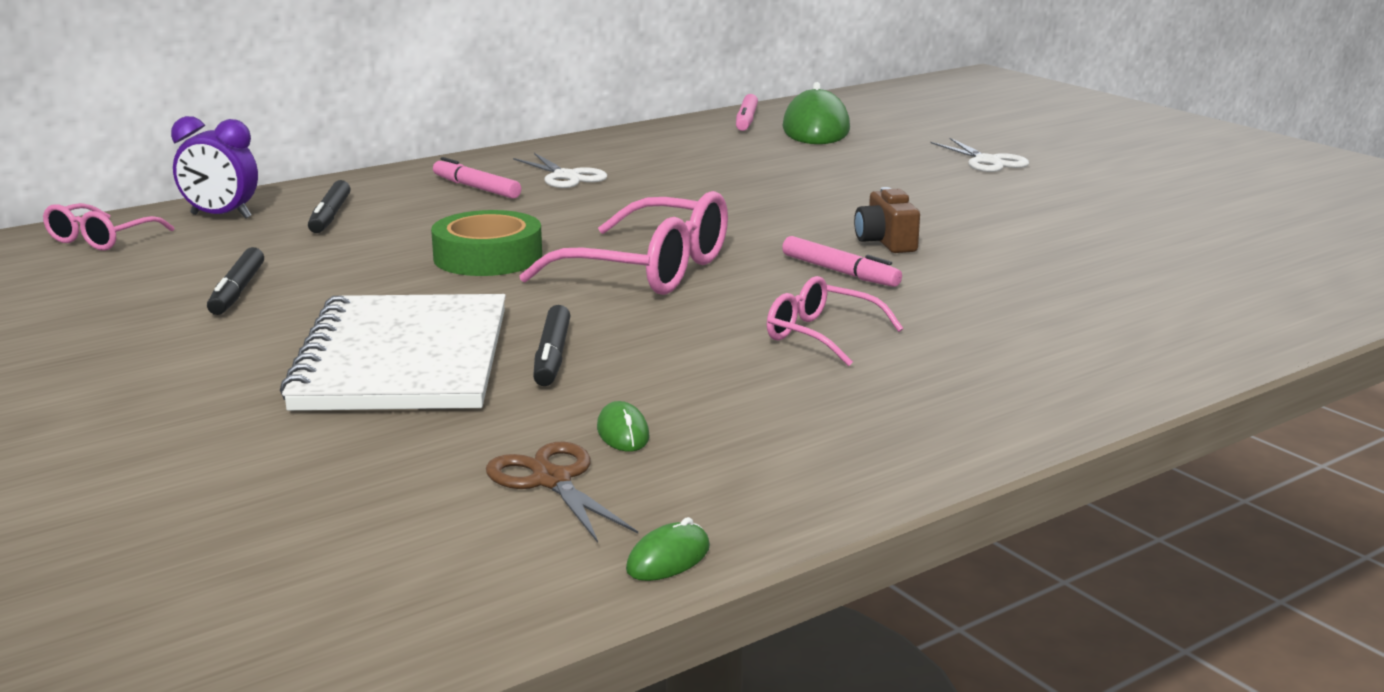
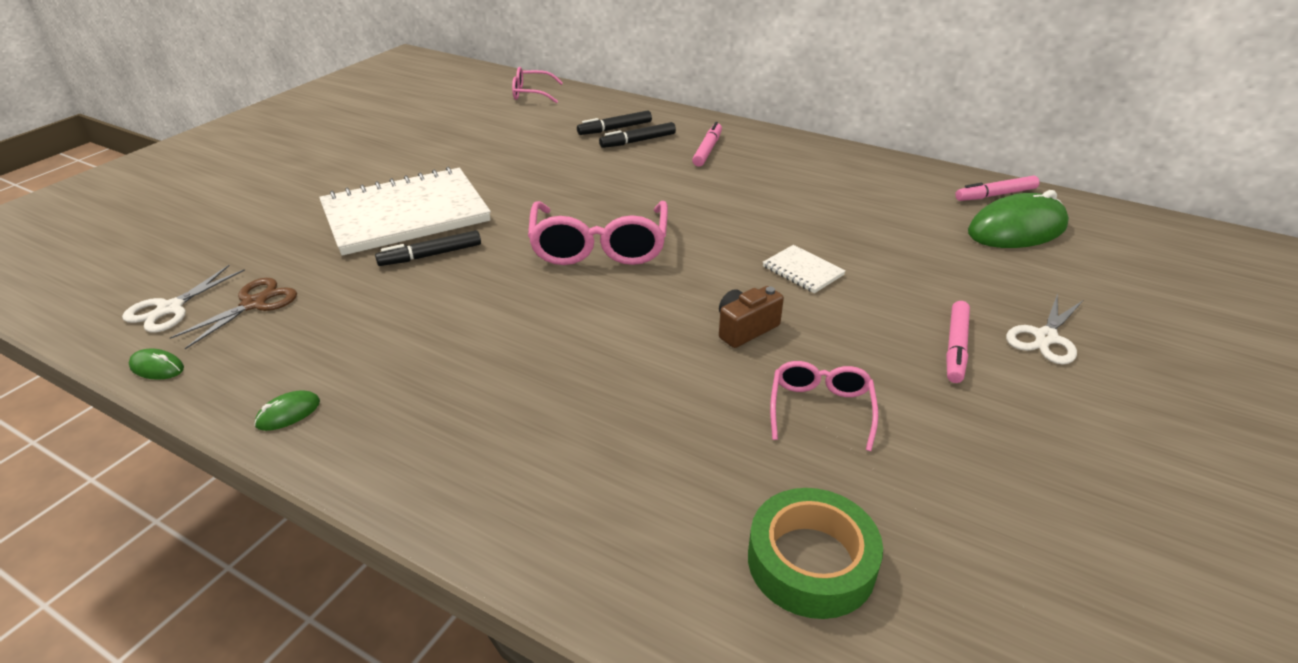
camera: 65 degrees right, 15 degrees up
purple clock [171,116,258,219] -> none
black marker [207,247,264,315] -> black marker moved to [599,122,676,148]
green tape [431,210,542,276] -> green tape moved to [748,488,883,619]
white scissors [513,153,608,188] -> white scissors moved to [122,265,245,333]
green mouse [597,401,649,452] -> green mouse moved to [254,390,320,431]
pink glasses [767,276,903,367] -> pink glasses moved to [770,361,878,451]
pink marker [782,236,902,287] -> pink marker moved to [946,301,970,383]
none -> white notebook [762,245,846,293]

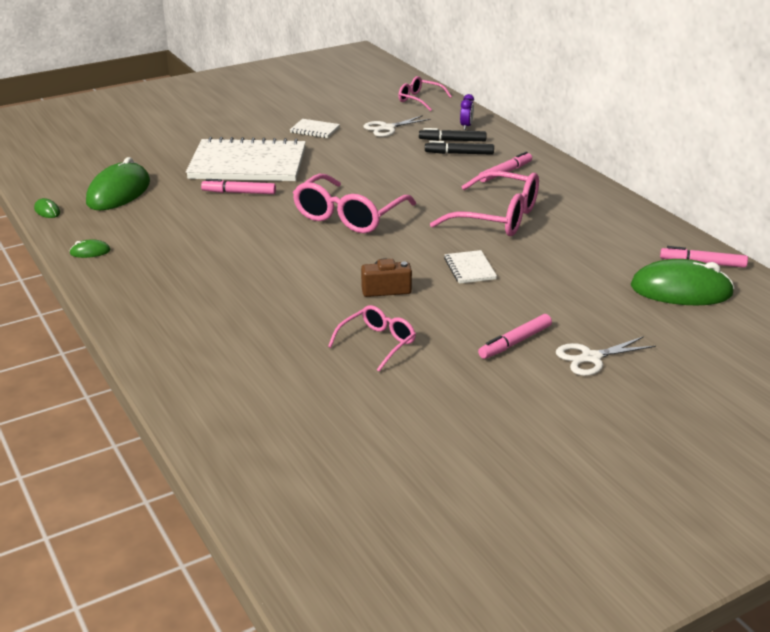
camera: 30 degrees right, 5 degrees down
white scissors [122,265,245,333] -> white scissors moved to [363,115,431,137]
brown scissors [170,278,297,349] -> green mouse [86,157,150,210]
black marker [375,230,481,266] -> pink marker [201,179,276,194]
green tape [748,488,883,619] -> none
none -> white notebook [290,119,340,138]
none -> pink glasses [430,171,539,236]
none -> purple clock [460,94,474,130]

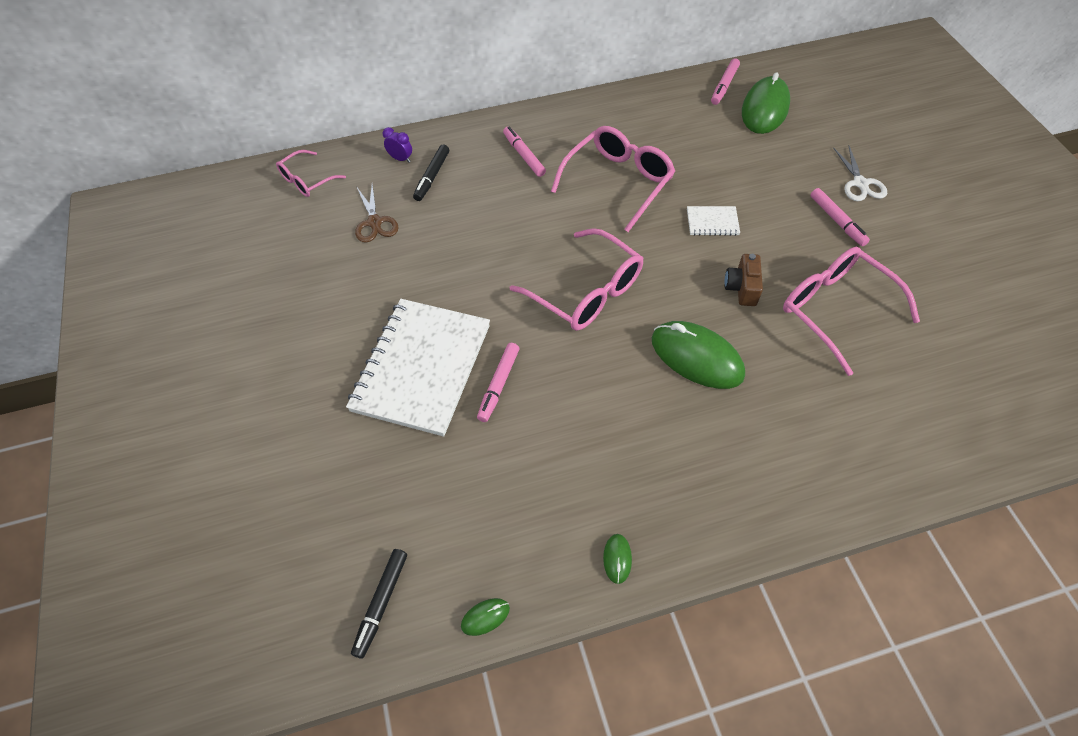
camera: 75 degrees left, 25 degrees up
green mouse [86,157,150,210] -> green mouse moved to [651,321,745,389]
white notebook [290,119,340,138] -> none
pink glasses [328,305,416,372] -> pink glasses [783,247,920,376], size x1.75
white scissors [363,115,431,137] -> brown scissors [355,184,398,243]
black marker [425,141,494,155] -> black marker moved to [351,549,407,659]

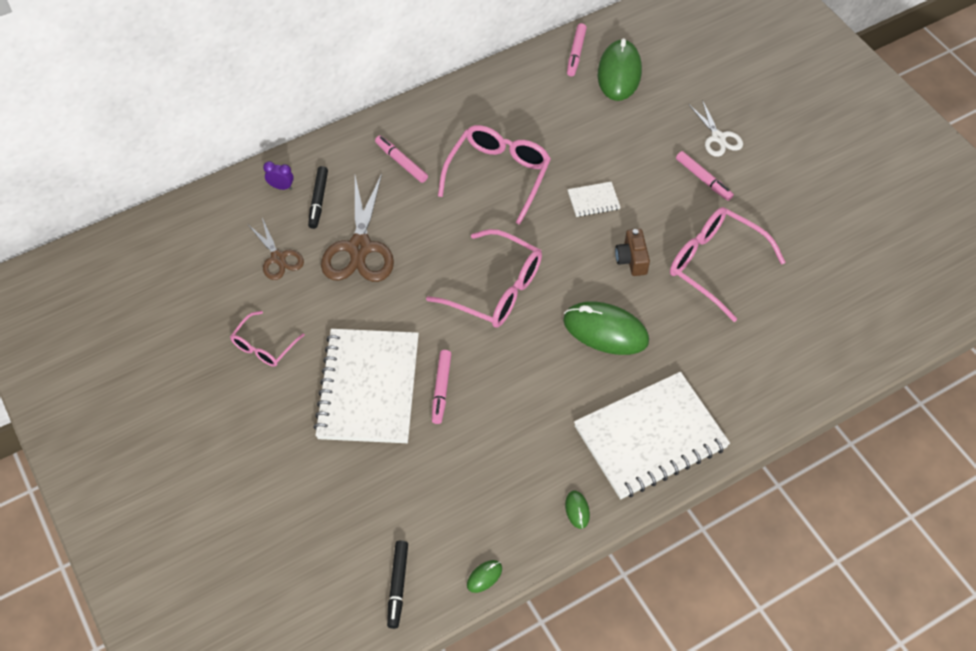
camera: 15 degrees left, 0 degrees up
pink glasses [276,150,346,197] -> pink glasses moved to [230,311,305,367]
none -> brown scissors [321,174,394,282]
none -> white notebook [574,372,730,499]

